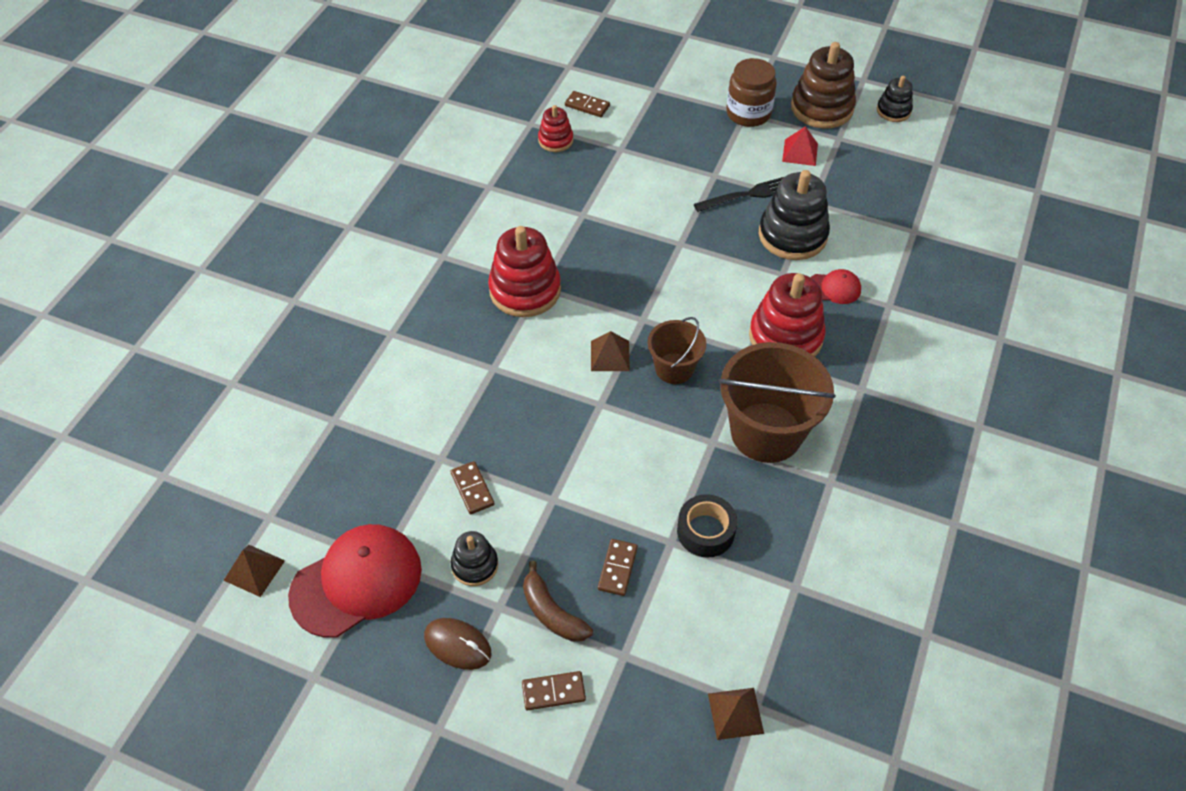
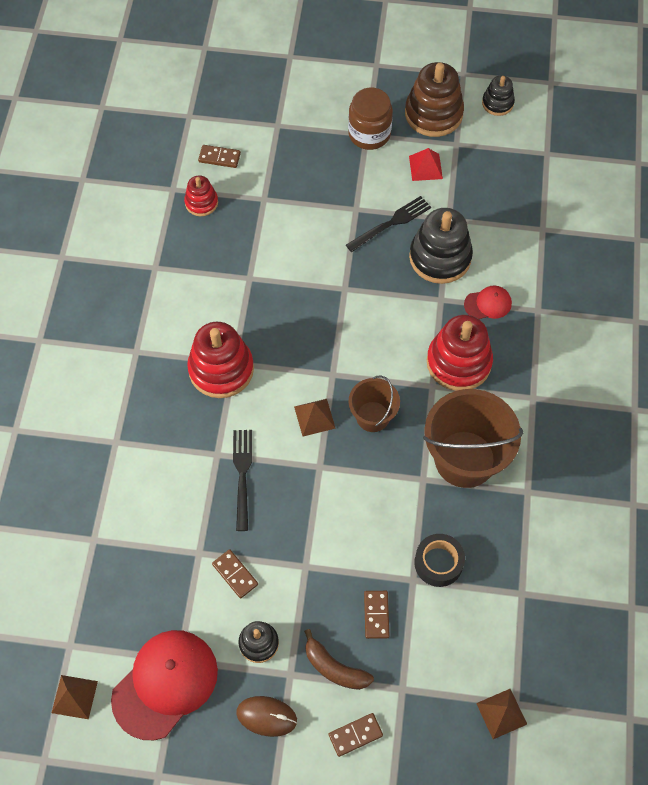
camera: 15 degrees left, 10 degrees up
none -> black fork [233,430,252,531]

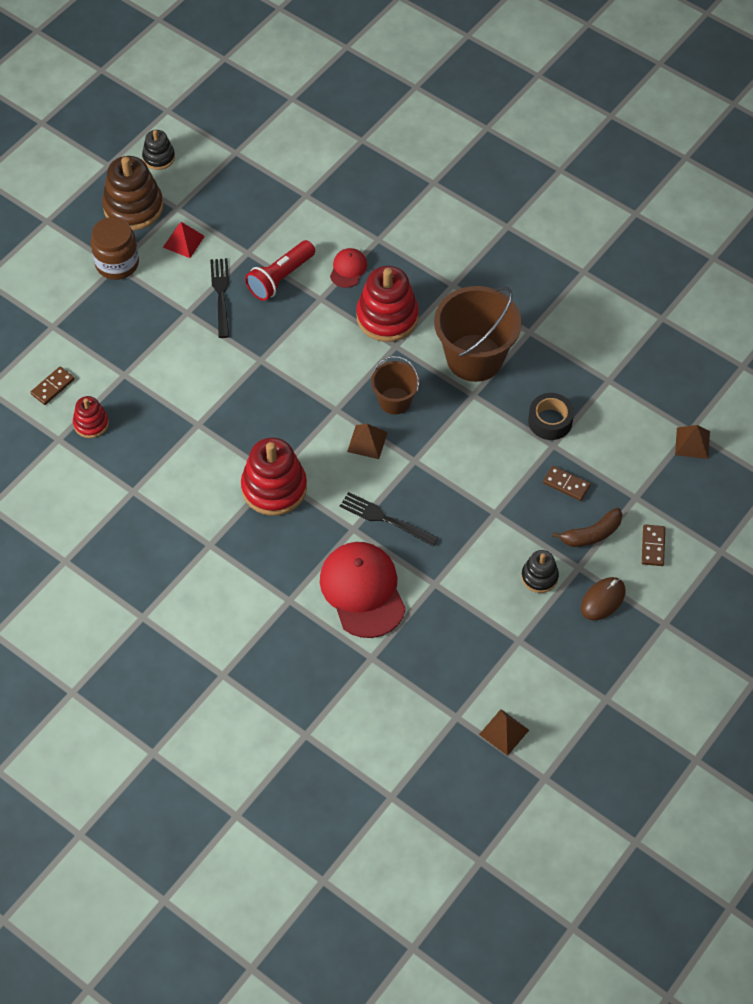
camera: 60 degrees left, 5 degrees down
red cap [111,630,218,740] -> red cap moved to [320,542,406,638]
brown domino [212,549,258,598] -> none
black stacking toy [409,208,473,284] -> red flashlight [245,240,315,301]

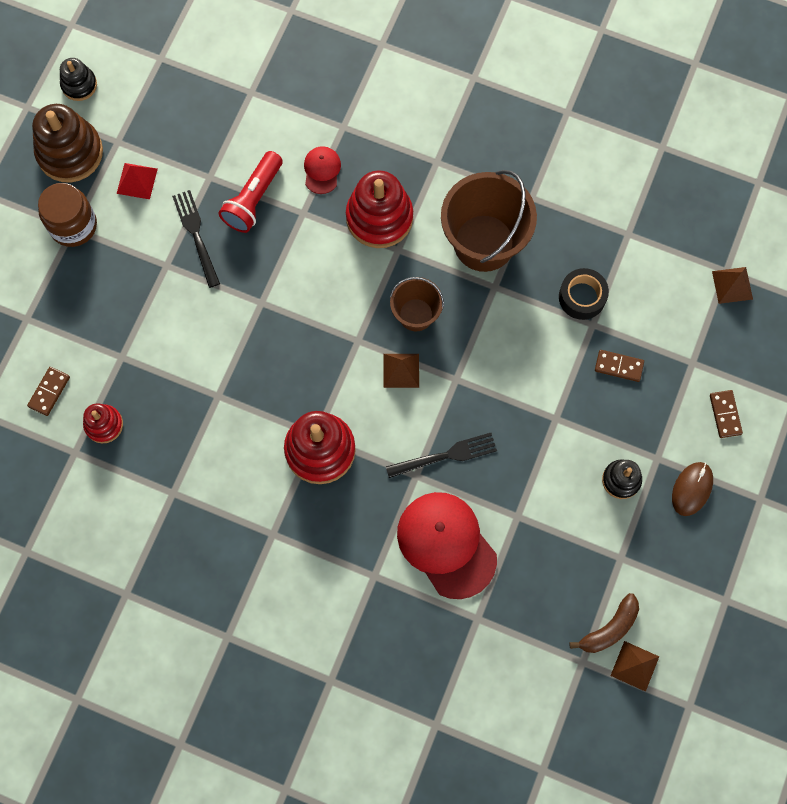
camera: 15 degrees left, 15 degrees up
black fork [340,492,438,547] -> black fork turned 150 degrees clockwise [386,433,497,478]
brown banana [552,508,623,547] -> brown banana moved to [569,593,639,653]

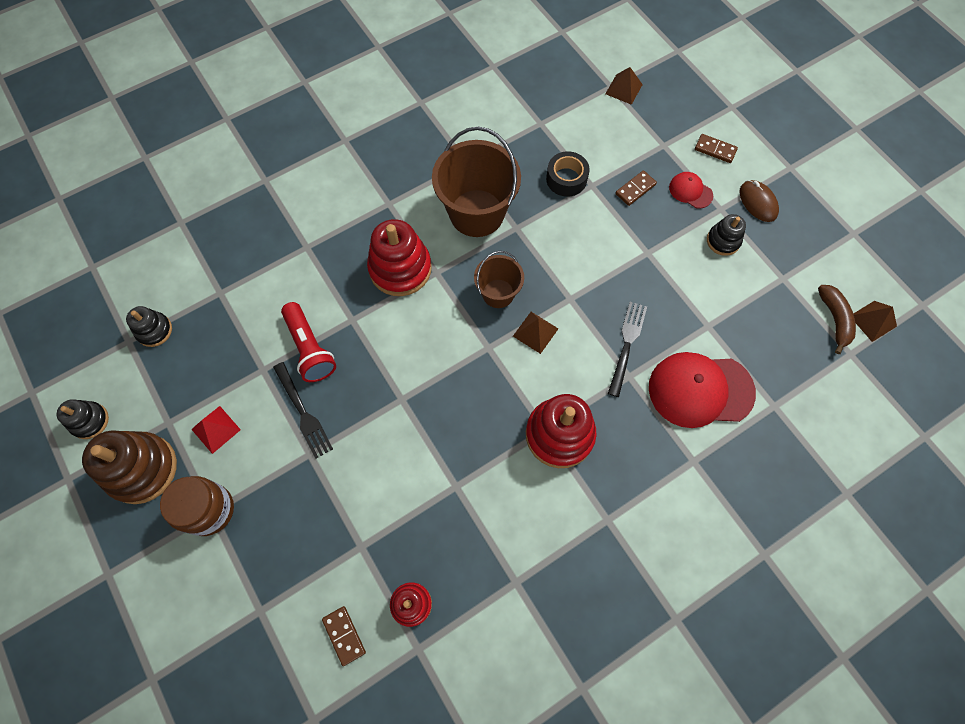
camera: 55 degrees left, 5 degrees down
black fork [172,190,220,288] -> black fork turned 135 degrees counterclockwise [273,362,333,459]
red cap [304,146,341,194] -> red cap moved to [669,172,713,209]
none -> black stacking toy [126,306,172,347]

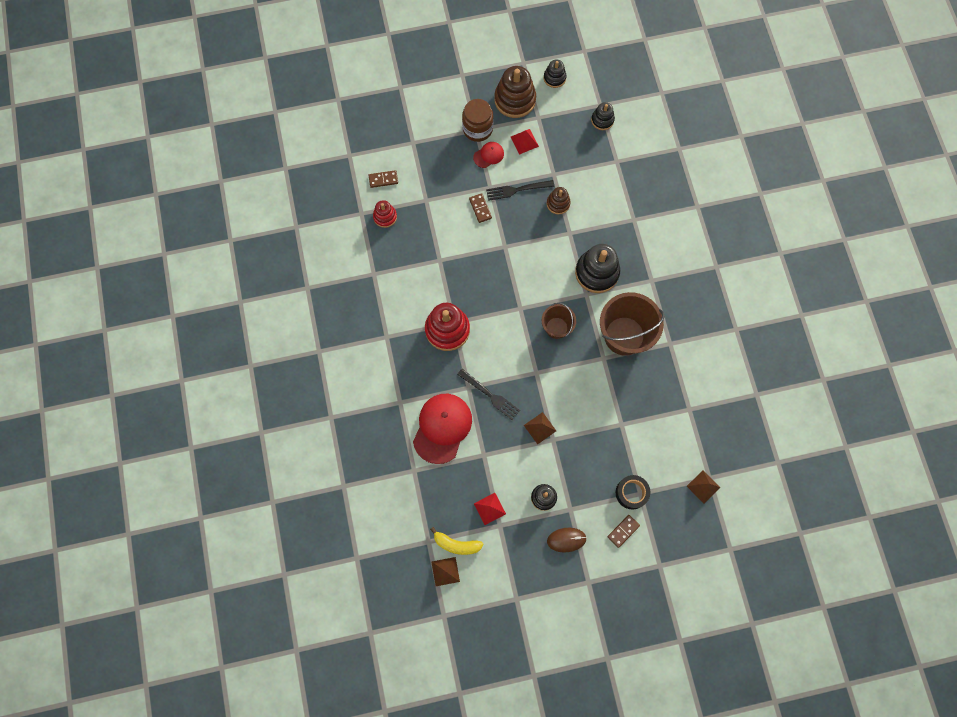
camera: 110 degrees right, 5 degrees up
red flashlight [281,302,336,382] -> brown stacking toy [547,187,571,215]
red stacking toy [367,219,432,296] -> black stacking toy [575,244,620,293]
brown pyramid [513,312,558,354] -> brown pyramid moved to [524,412,556,444]
black tape [546,151,590,197] -> black tape moved to [616,475,650,510]
brown domino [615,170,657,206] -> brown domino moved to [469,193,492,223]
red cap [669,172,713,209] -> red cap moved to [473,142,504,168]
brown banana [818,285,856,354] -> yellow banana [430,527,484,555]
none -> red pyramid [474,493,506,525]

